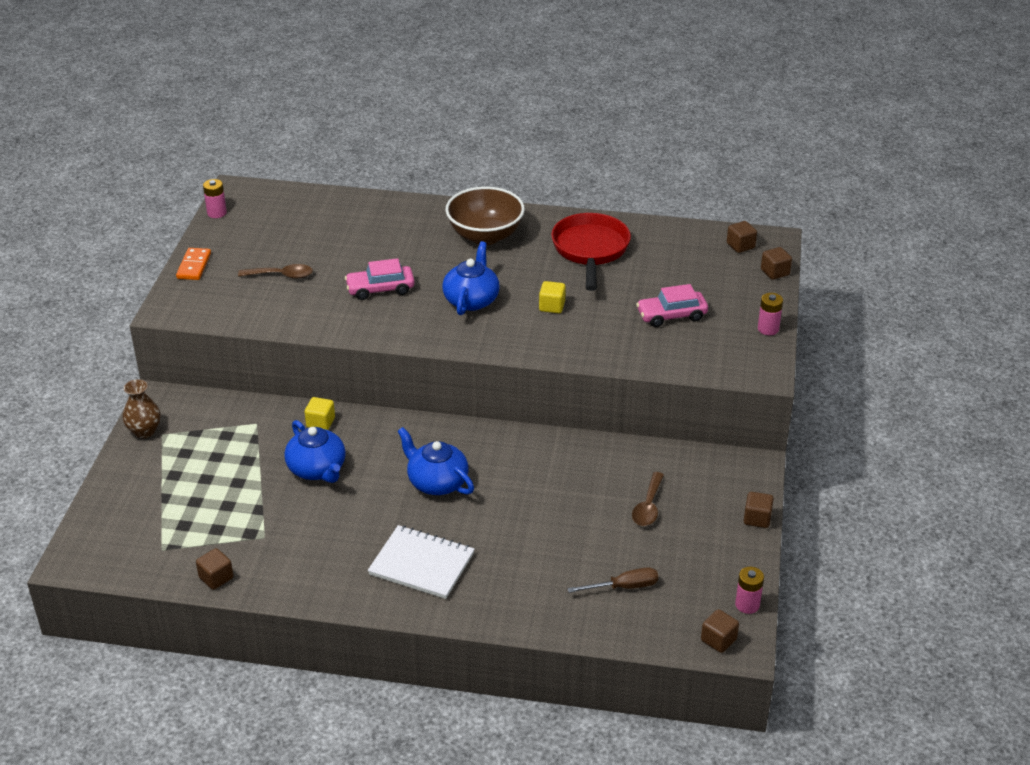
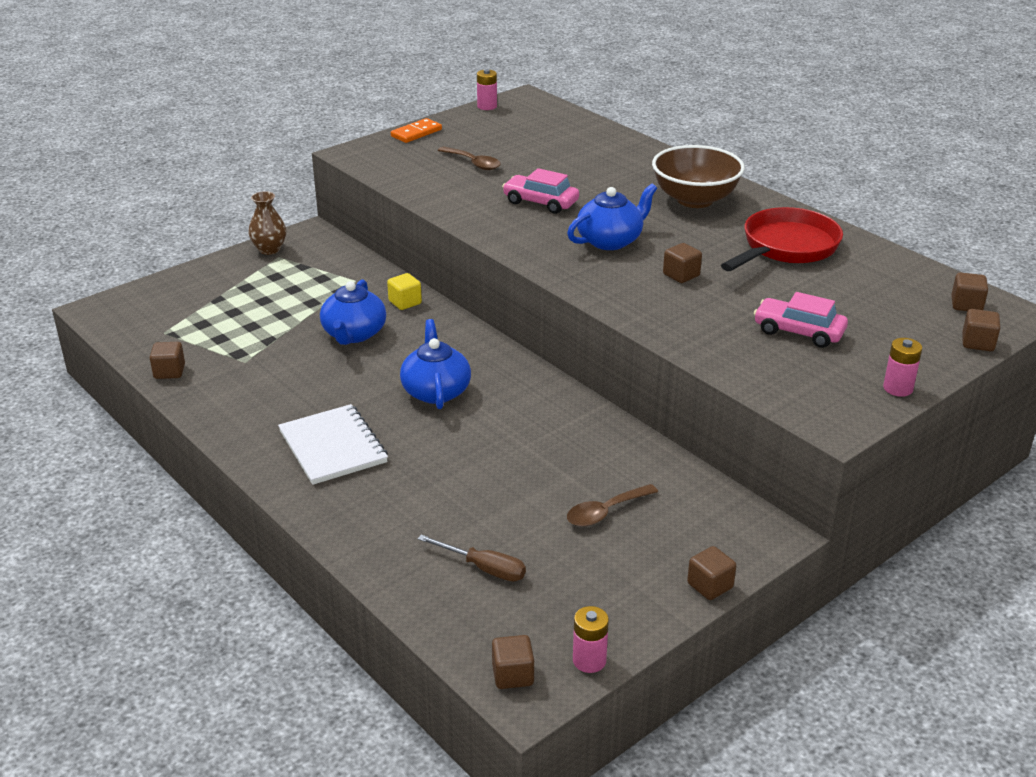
camera: 40 degrees right, 5 degrees down
yellow cube [539,281,566,313] -> brown cube [663,243,702,283]

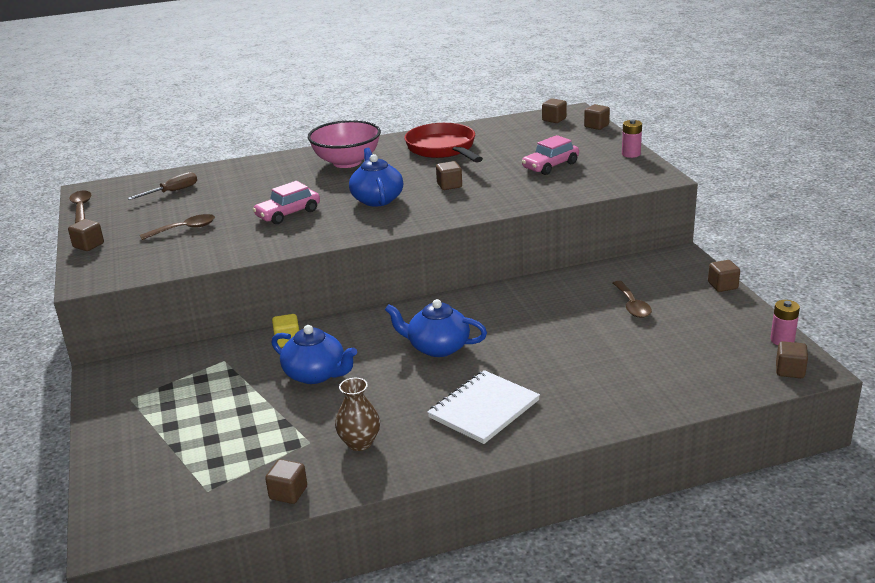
camera: 65 degrees left, 5 degrees down
brown vase [248,191,286,255] -> brown vase moved to [335,378,380,451]
white notebook [278,404,388,485] -> white notebook turned 45 degrees counterclockwise [427,370,540,444]
orange domino [391,118,442,143] -> brown cube [68,219,104,251]
brown screwdriver [418,535,526,581] -> brown screwdriver moved to [128,172,197,200]
pink battery [477,69,497,110] -> brown spoon [69,190,91,223]
brown bowl [652,145,745,208] -> pink bowl [308,120,381,168]

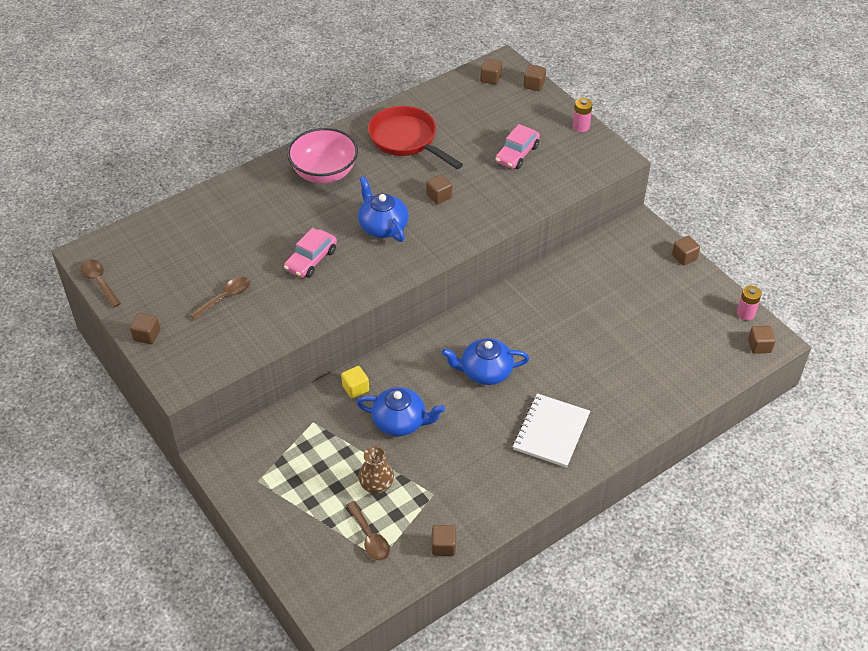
camera: 20 degrees left, 20 degrees up
brown screwdriver [128,172,197,200] -> none
brown vase [335,378,380,451] -> brown vase moved to [358,446,394,495]
brown spoon [613,281,652,318] -> brown spoon moved to [346,501,390,561]

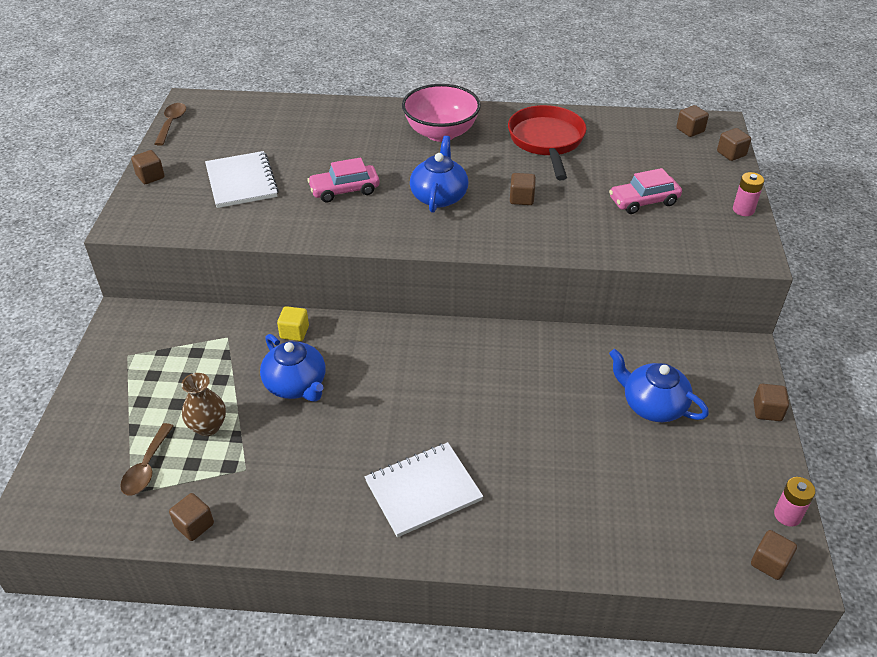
camera: 40 degrees right, 5 degrees down
brown spoon [190,277,250,320] -> white notebook [205,151,279,208]
blue teapot [442,338,529,385] -> blue teapot moved to [609,349,709,422]

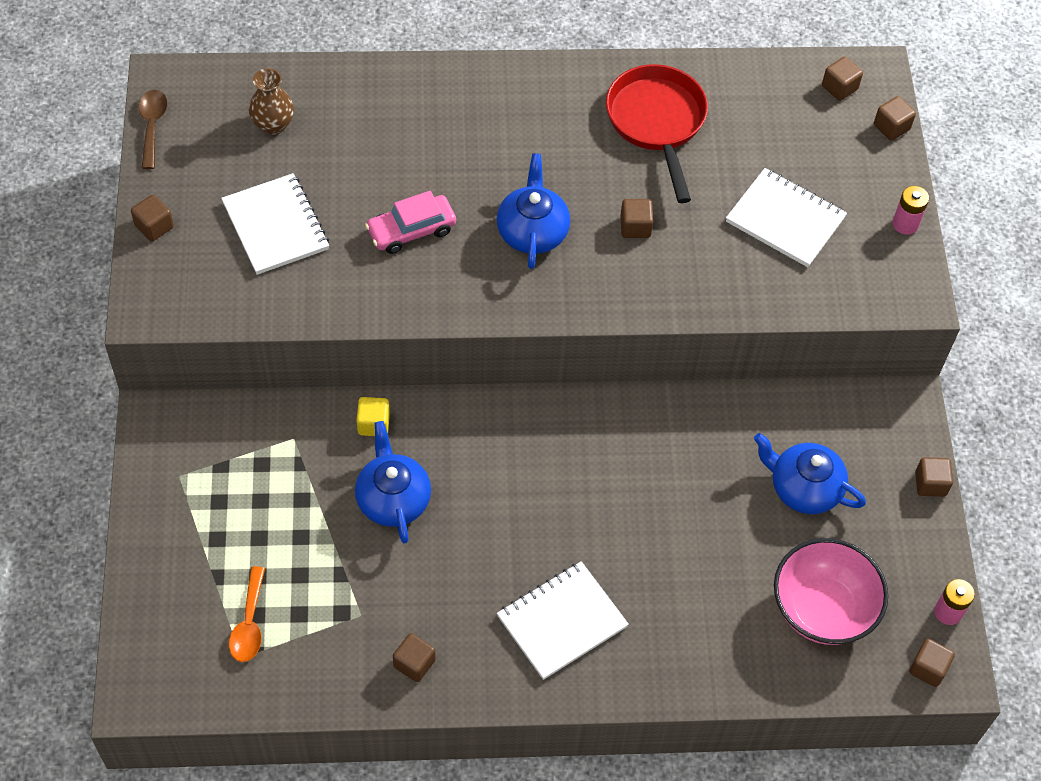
camera: 10 degrees left, 15 degrees up
brown spoon [120,423,174,495] -> orange spoon [229,566,265,662]
brown cube [169,493,214,541] -> brown cube moved to [393,633,436,682]
brown vase [181,373,226,436] -> brown vase moved to [249,68,294,135]
blue teapot [260,334,326,402] -> blue teapot turned 150 degrees counterclockwise [355,421,431,544]
pink bowl [402,84,481,142] -> pink bowl moved to [774,538,888,645]
pink car [609,168,682,214] -> white notebook [726,168,847,267]

